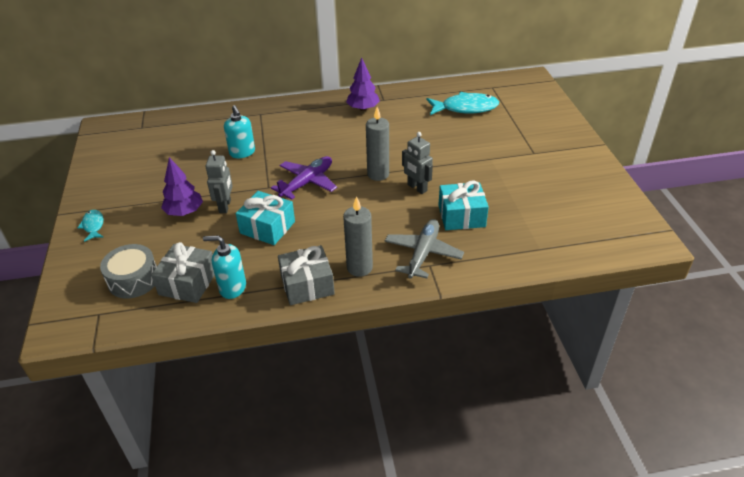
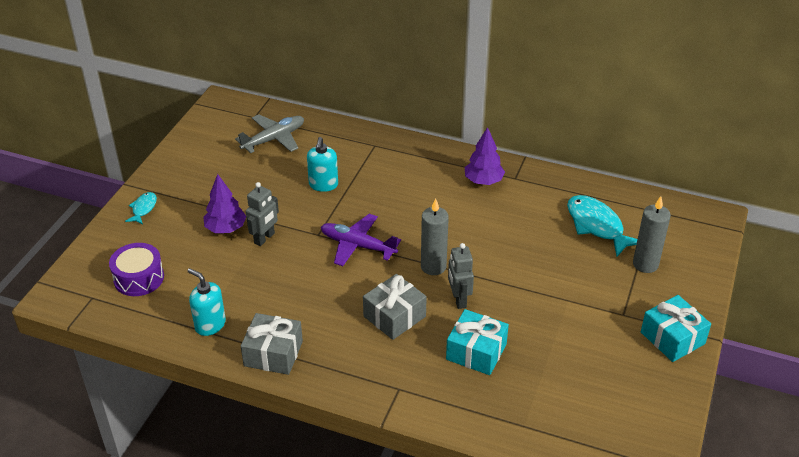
camera: 30 degrees right, 0 degrees up
grey drum [100,244,157,299] -> purple drum [109,243,164,296]
grey gift [151,242,215,303] -> grey gift moved to [363,274,427,340]
turquoise gift [236,191,295,245] -> turquoise gift moved to [641,295,711,362]
purple plane [271,156,337,199] -> purple plane turned 135 degrees counterclockwise [321,214,401,266]
grey candle [343,196,373,277] -> grey candle moved to [633,196,671,273]
grey plane [385,219,464,279] -> grey plane moved to [235,115,304,153]
turquoise fish [427,92,499,115] -> turquoise fish turned 150 degrees counterclockwise [567,195,637,257]

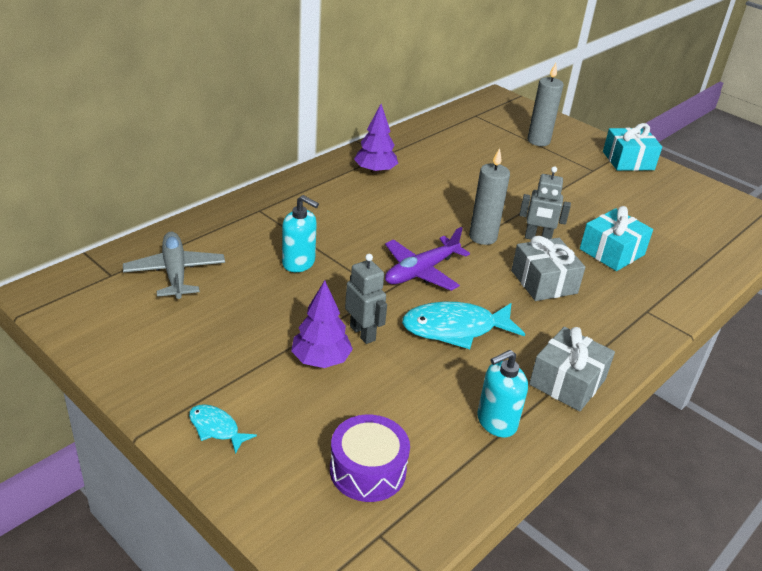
camera: 70 degrees left, 5 degrees down
turquoise fish [567,195,637,257] -> turquoise fish moved to [402,302,525,349]

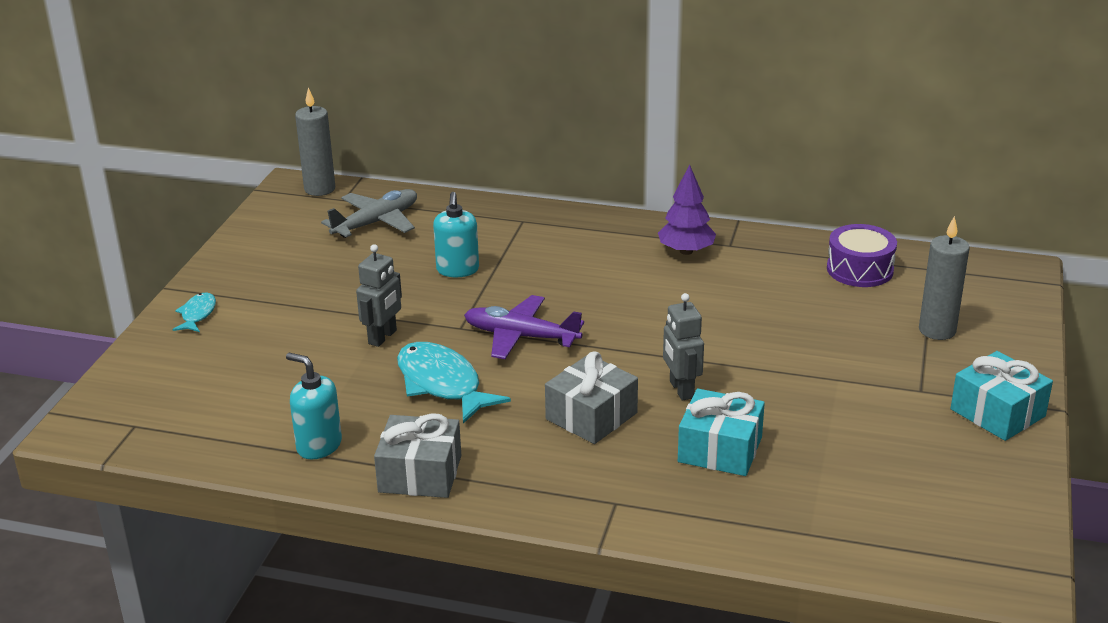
camera: 65 degrees right, 5 degrees down
purple tree [291,280,353,368] -> none
purple drum [330,414,410,502] -> purple drum moved to [827,224,897,287]
grey candle [469,148,510,245] -> grey candle moved to [295,88,335,196]

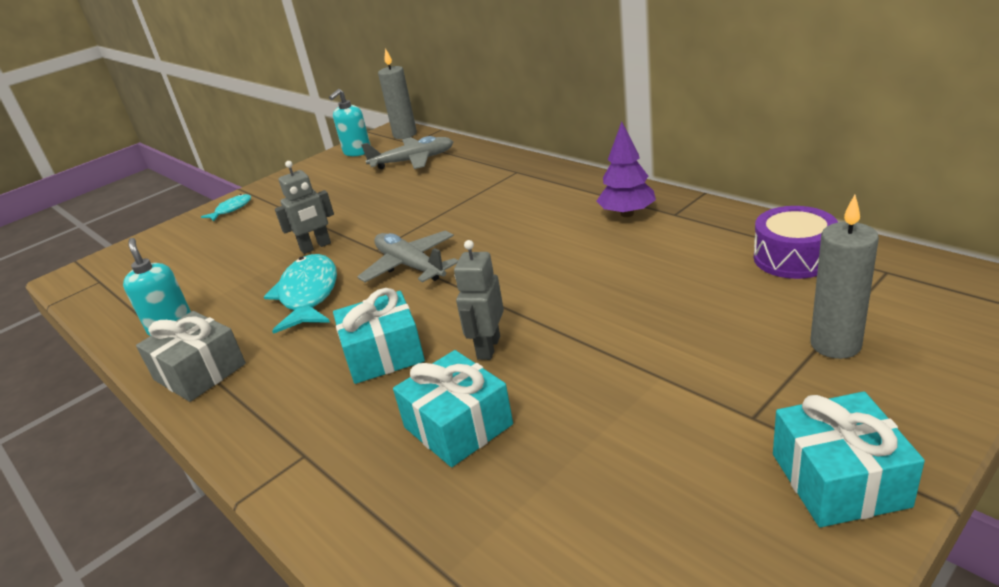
camera: 35 degrees right, 0 degrees up
turquoise soap dispenser [433,192,479,277] -> turquoise soap dispenser moved to [329,89,370,156]
purple plane [464,295,584,359] -> grey plane [357,231,459,282]
grey gift [545,351,638,444] -> turquoise gift [333,288,425,384]

